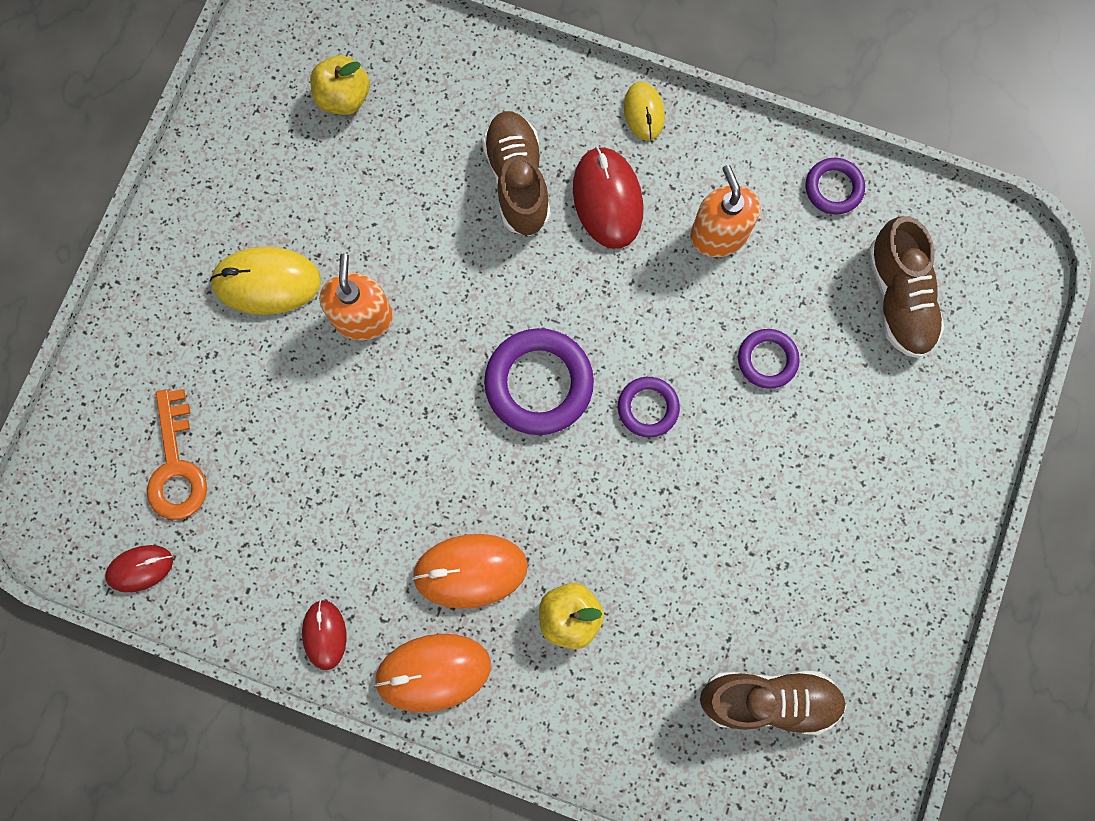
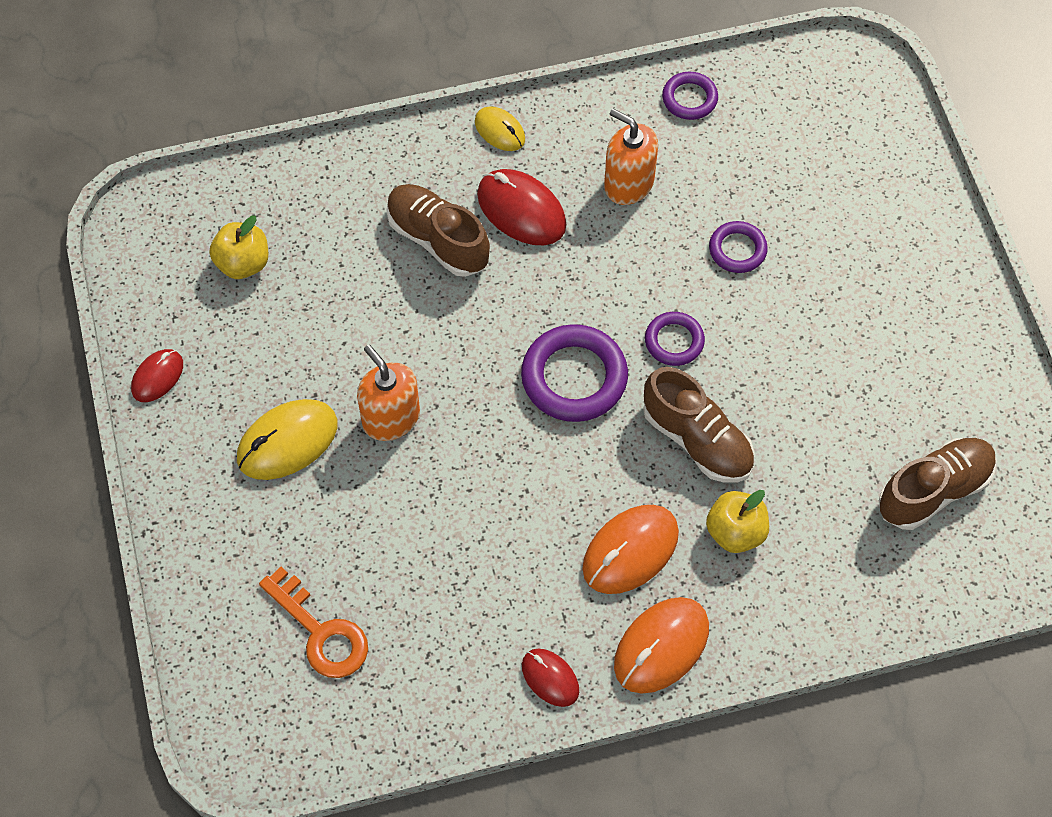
camera: 35 degrees left, 15 degrees down
red mouse [105,545,173,593] -> red mouse moved to [131,349,183,402]
brown shoe [868,216,945,358] -> brown shoe moved to [643,367,754,483]

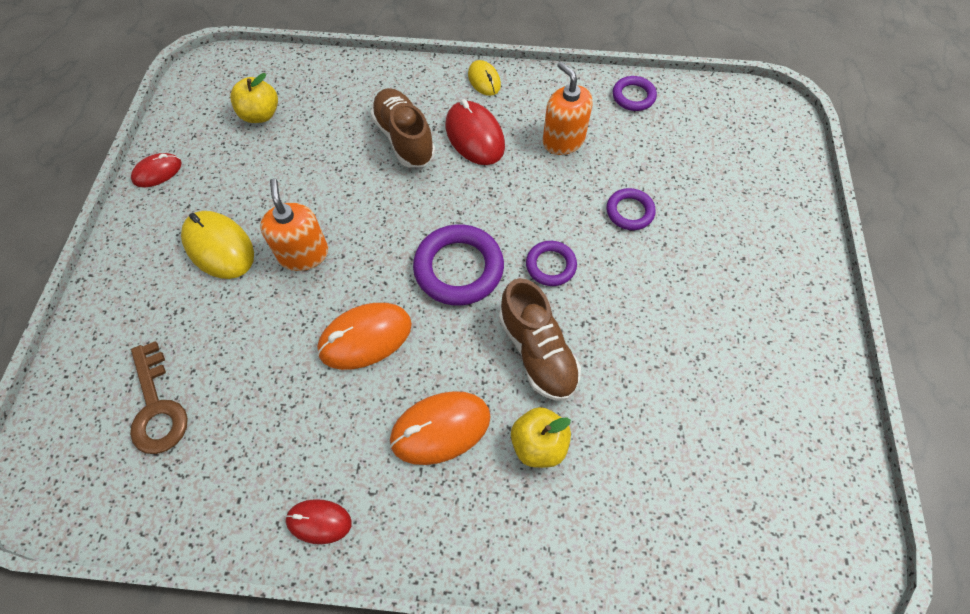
camera: 20 degrees right, 0 degrees up
yellow mouse [237,399,338,480] -> yellow mouse turned 60 degrees clockwise [181,211,254,279]
orange key [259,567,368,678] -> brown key [130,341,188,454]
red mouse [522,648,579,707] -> red mouse turned 60 degrees counterclockwise [285,499,352,544]
orange mouse [614,597,709,694] -> orange mouse moved to [317,303,412,370]
brown shoe [879,438,997,530] -> none

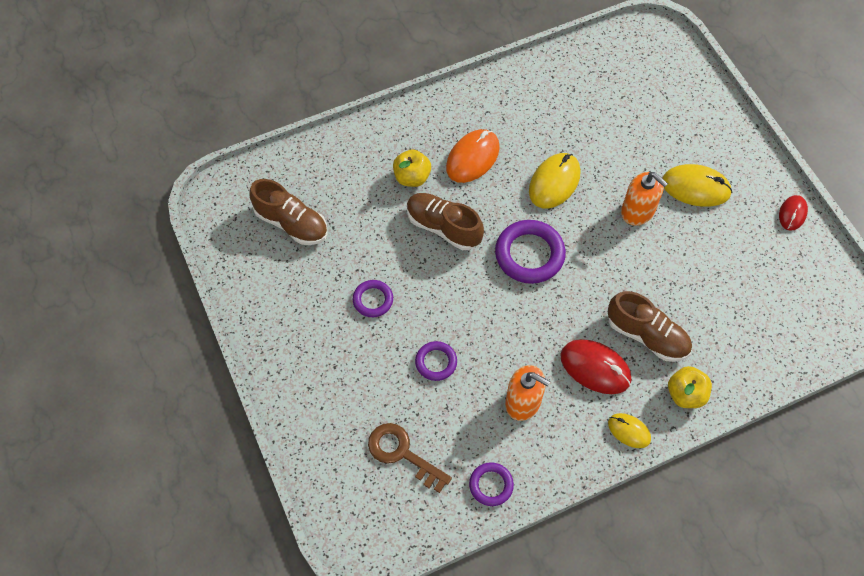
camera: 150 degrees right, 0 degrees up
brown key [130,341,188,454] -> brown key moved to [368,423,452,493]
yellow apple [230,73,278,123] -> yellow apple moved to [668,366,712,408]
red mouse [285,499,352,544] -> none
orange mouse [317,303,412,370] -> yellow mouse [529,153,581,208]
purple ring [526,241,577,286] -> purple ring moved to [352,280,393,317]
none -> brown shoe [249,179,328,245]

